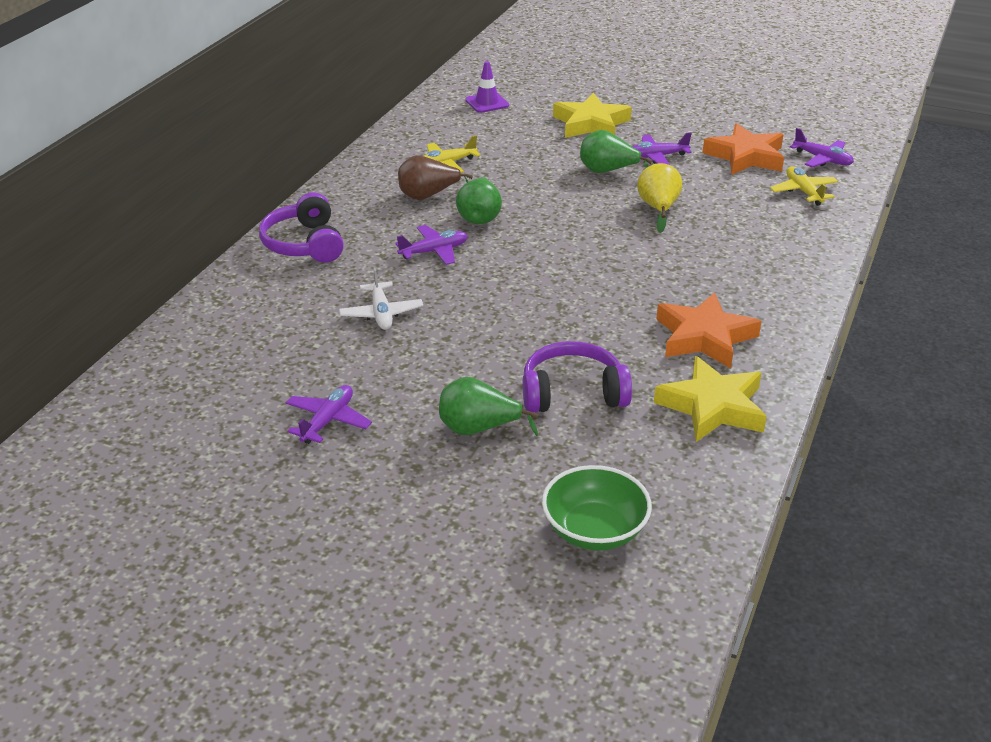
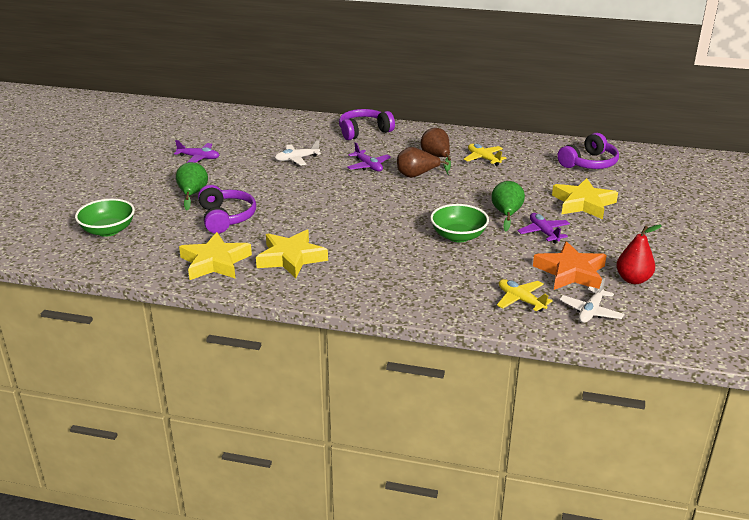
camera: 80 degrees right, 5 degrees down
green pear [456,177,502,224] -> brown pear [397,147,449,178]
purple traffic cone [465,61,509,113] -> purple headphones [557,133,619,169]
yellow pear [637,163,682,233] -> green bowl [430,204,489,242]
orange star [656,292,762,369] -> yellow star [256,230,328,278]
yellow plane [770,167,838,206] -> yellow plane turned 105 degrees counterclockwise [497,279,553,312]
purple plane [790,128,854,167] -> white plane [560,278,624,323]
none -> red pear [616,224,662,284]

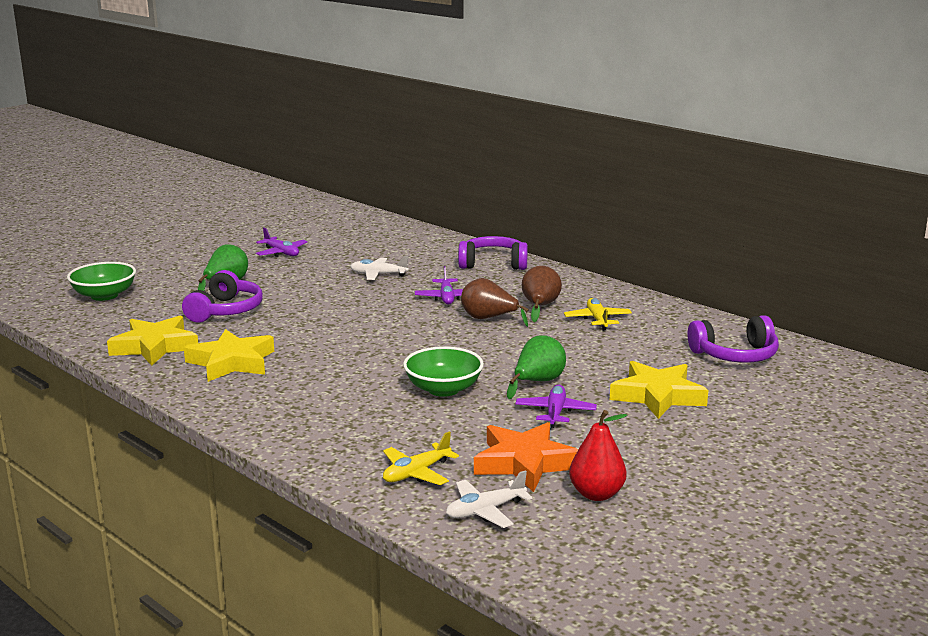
camera: 30 degrees right, 10 degrees down
yellow plane [497,279,553,312] -> yellow plane turned 120 degrees counterclockwise [383,431,459,485]

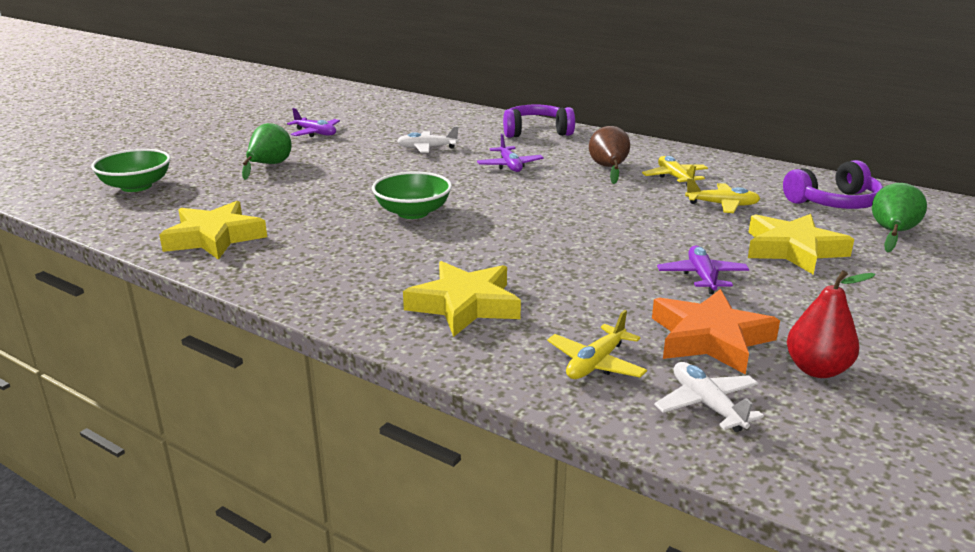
camera: 10 degrees left, 5 degrees up
purple headphones [182,270,263,323] -> none
yellow star [184,329,274,382] -> yellow star moved to [403,261,521,337]
green bowl [403,346,484,397] -> green bowl moved to [372,171,452,219]
white plane [446,470,532,528] -> white plane turned 105 degrees clockwise [654,362,764,432]
brown pear [461,278,529,327] -> none
green pear [507,335,566,399] -> green pear moved to [872,183,927,253]
none -> yellow plane [685,178,761,213]

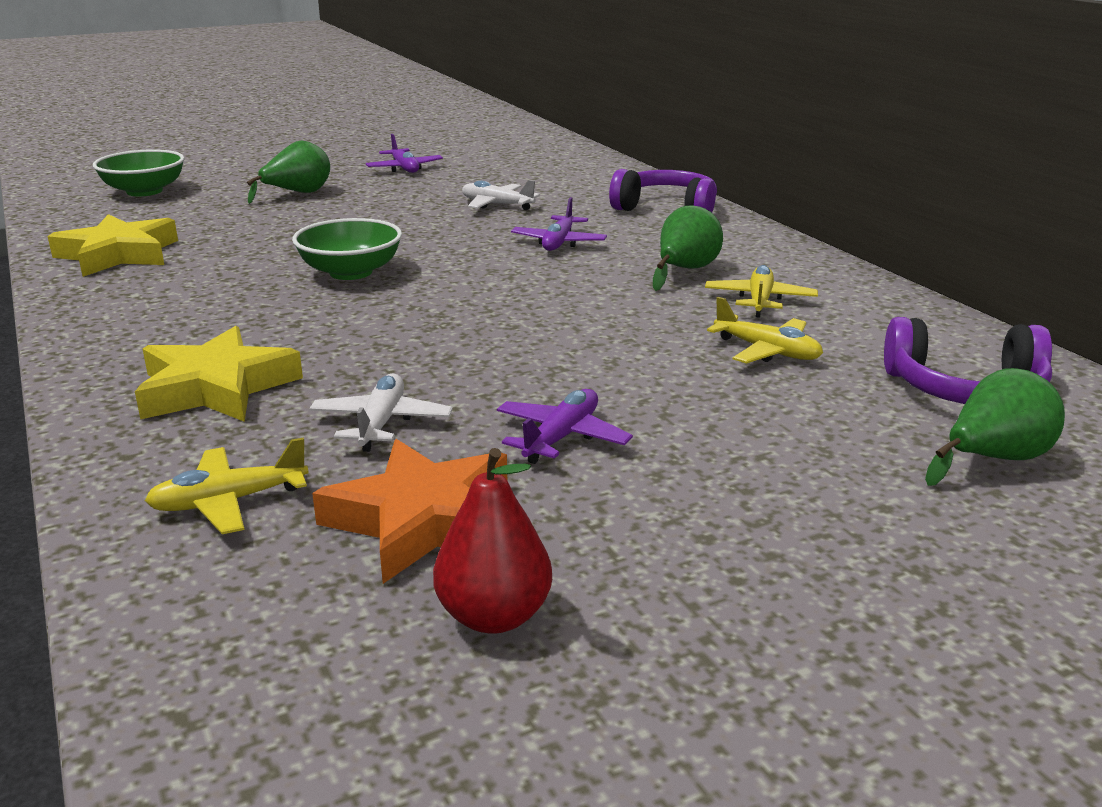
camera: 30 degrees right, 0 degrees up
brown pear [589,126,630,184] -> green pear [653,205,723,291]
white plane [654,362,764,432] -> white plane moved to [309,374,453,452]
yellow star [748,214,854,275] -> none

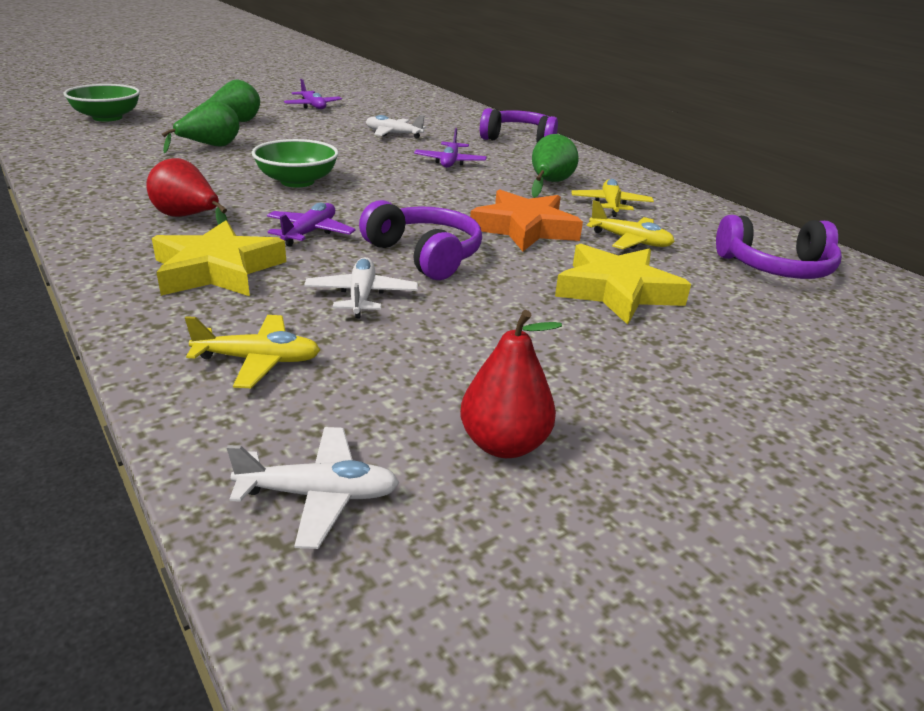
camera: 10 degrees left, 5 degrees up
yellow star [48,214,178,277] -> yellow star moved to [555,244,691,325]
yellow plane [145,437,309,534] -> yellow plane turned 150 degrees counterclockwise [185,315,320,388]
orange star [312,439,507,584] -> orange star moved to [470,189,583,251]
purple plane [497,389,633,464] -> purple plane moved to [267,202,356,247]
green pear [925,368,1065,486] -> green pear moved to [162,100,239,153]
none -> red pear [146,158,227,225]
none -> white plane [227,427,399,549]
none -> purple headphones [359,200,482,280]

